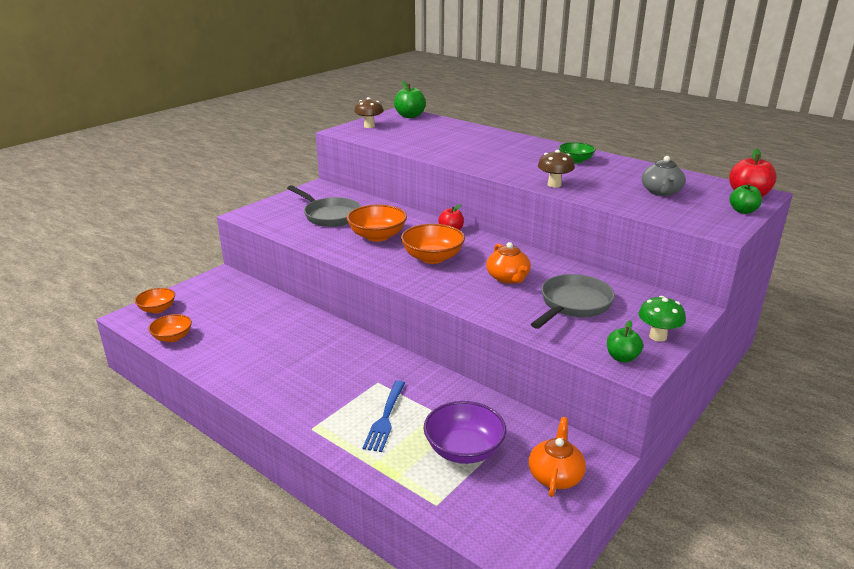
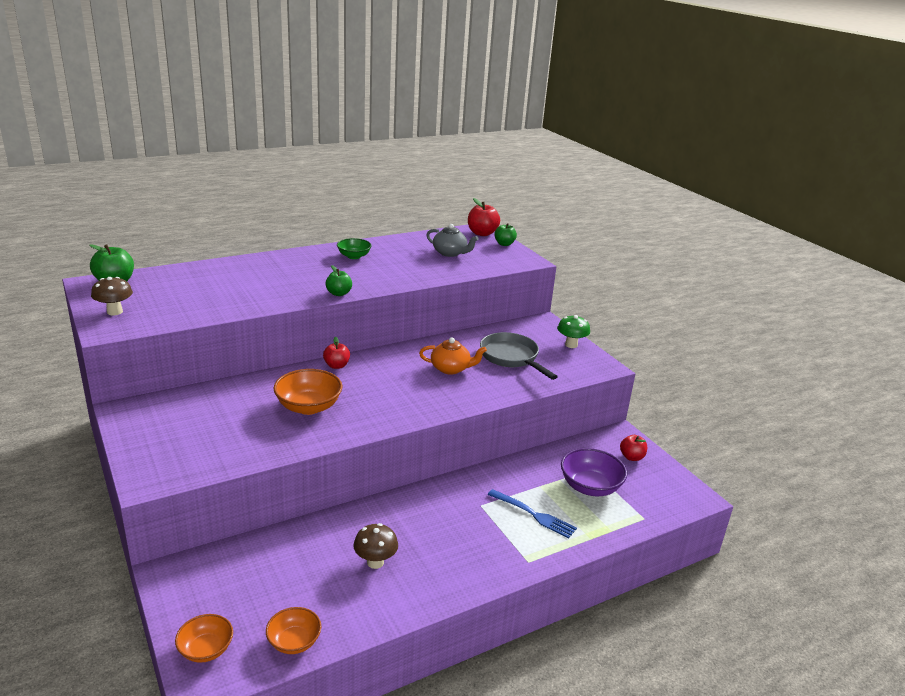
camera: 70 degrees left, 0 degrees up
grey pan [287,185,361,227] -> none
orange bowl [401,224,465,264] -> none
orange teapot [529,417,586,497] -> red apple [620,435,647,461]
brown mushroom [538,150,575,188] -> brown mushroom moved to [353,523,398,569]
green apple [607,320,643,363] -> green apple moved to [325,265,352,296]

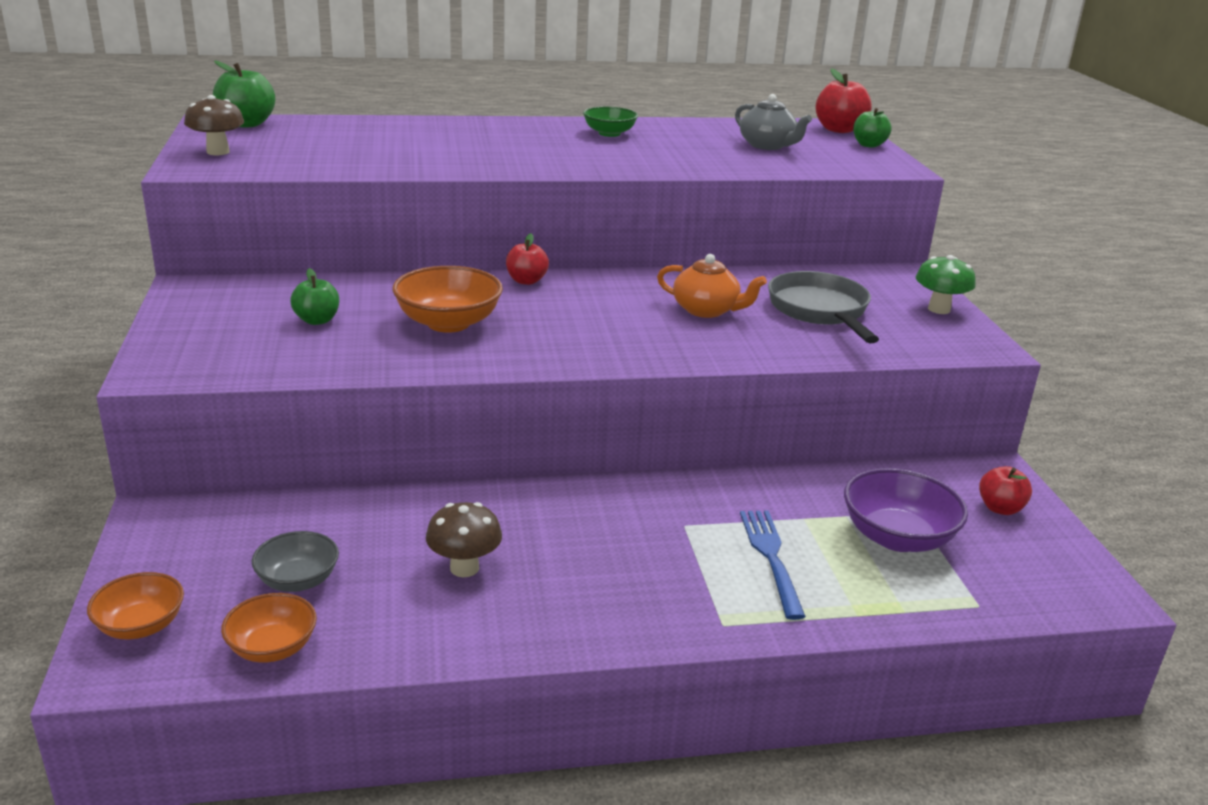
camera: 20 degrees right, 0 degrees up
green apple [325,265,352,296] -> green apple moved to [290,268,339,325]
blue fork [488,489,577,538] -> blue fork turned 150 degrees counterclockwise [740,511,806,620]
none -> grey bowl [252,531,339,592]

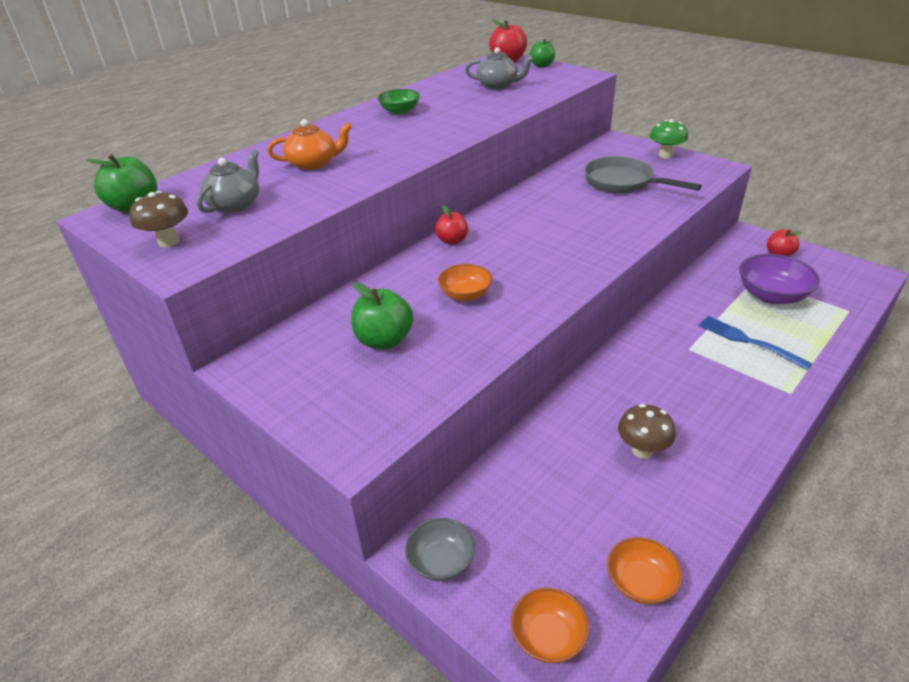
camera: 35 degrees left, 10 degrees up
grey bowl [252,531,339,592] -> grey bowl moved to [405,518,475,581]
green apple [290,268,339,325] -> green apple [351,282,413,349], size x1.52
orange bowl [392,266,503,333] -> orange bowl [438,264,492,301], size x0.63
orange teapot [657,254,767,318] -> orange teapot moved to [267,119,352,170]
none -> grey teapot [196,149,259,213]

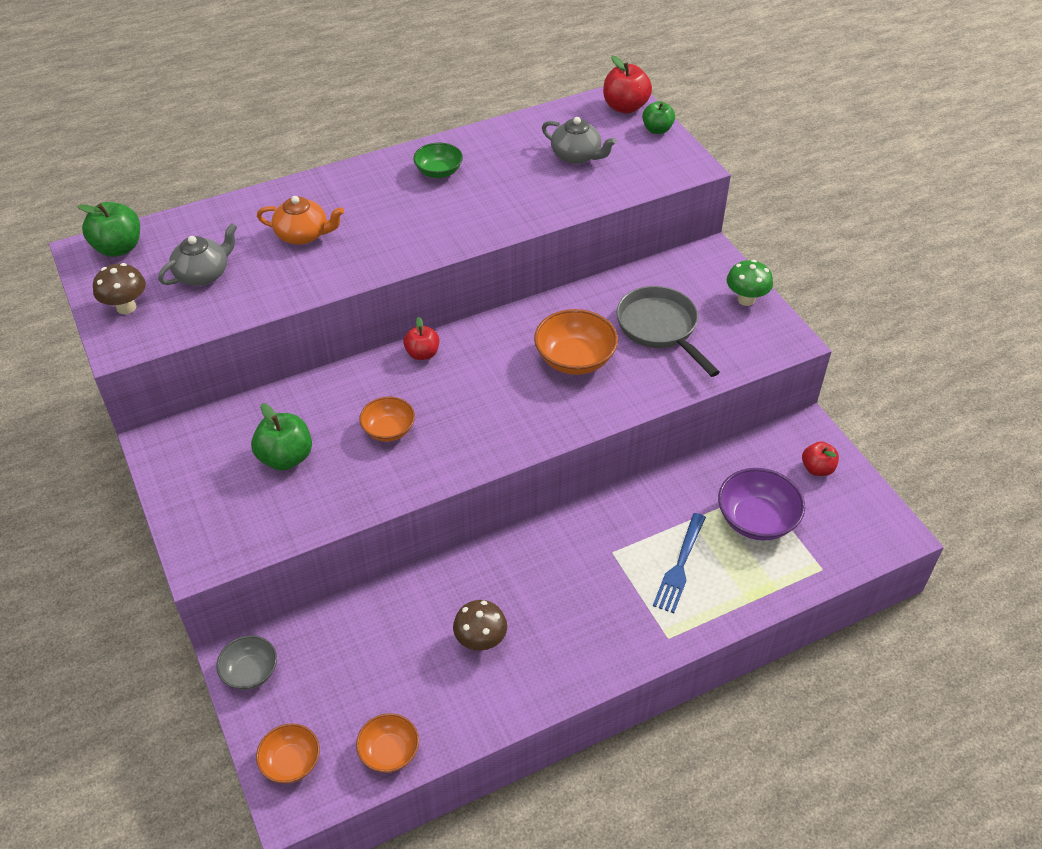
camera: 20 degrees right, 10 degrees up
blue fork [698,316,812,370] -> blue fork turned 135 degrees counterclockwise [653,513,706,613]
none -> orange bowl [534,309,618,375]

